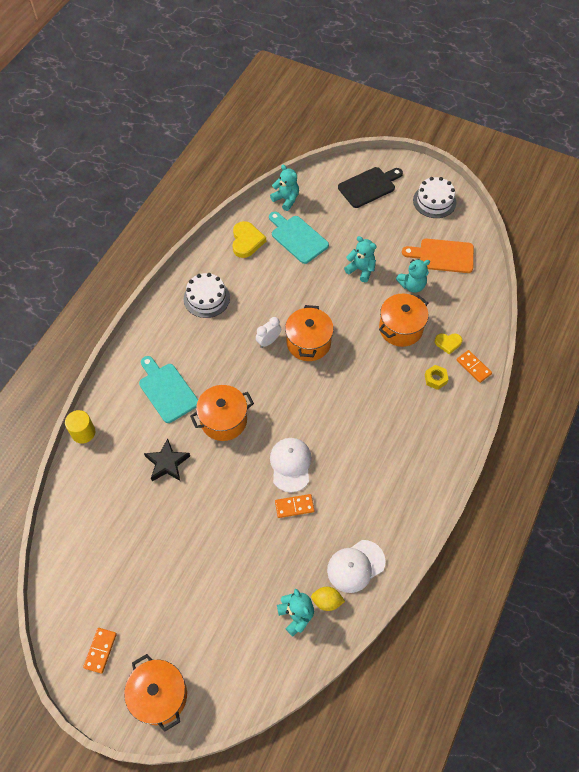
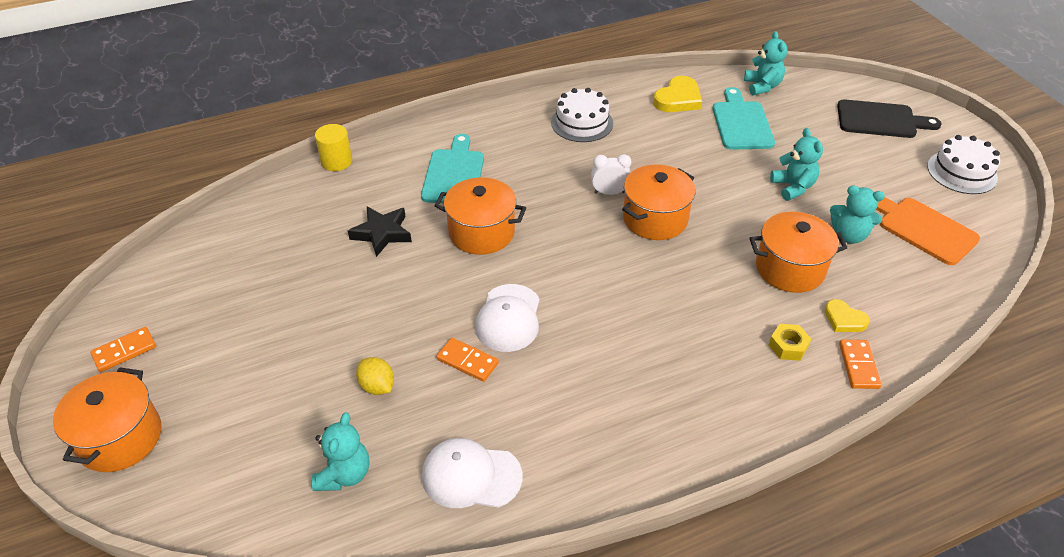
camera: 40 degrees right, 15 degrees down
white cap [270,438,312,493] -> white cap turned 150 degrees clockwise [475,284,540,352]
yellow lemon [311,587,345,611] -> yellow lemon moved to [356,357,394,395]

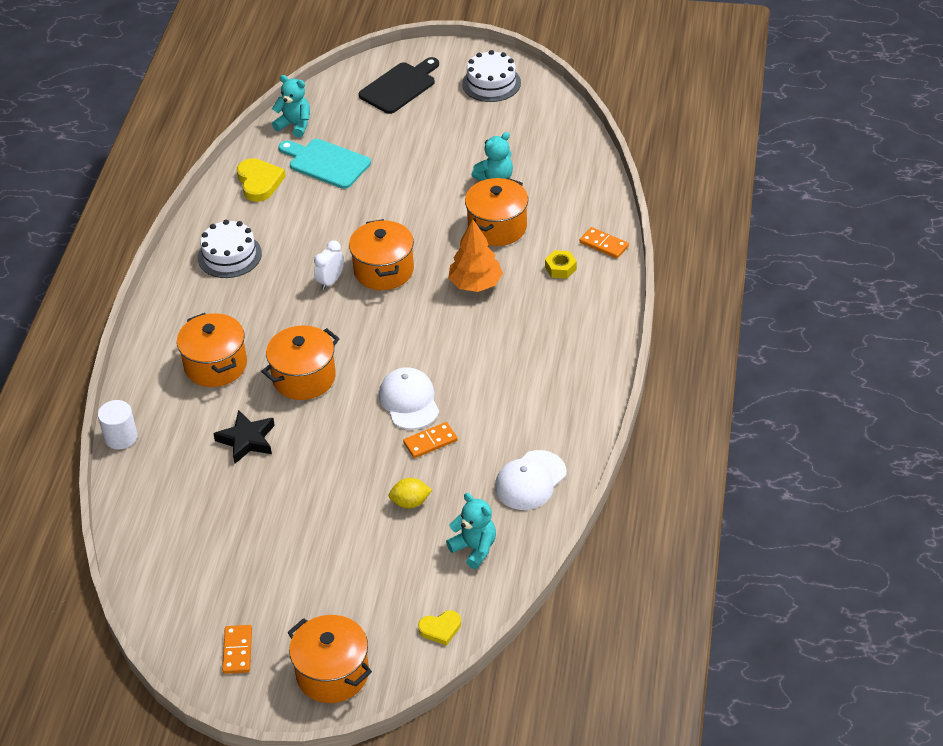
camera: 55 degrees left, 0 degrees up
yellow cylinder [315,124,352,171] -> white cylinder [98,400,138,450]
turquoise cutting board [421,134,484,203] -> orange pot [177,313,247,387]
white cap [475,284,540,352] -> white cap turned 150 degrees counterclockwise [379,367,439,430]
turquoise teddy bear [770,128,823,201] -> none
yellow heart [824,299,870,332] -> yellow heart moved to [418,610,461,646]
orange cutting board [876,197,980,265] -> none
none -> orange tree [448,219,503,292]

